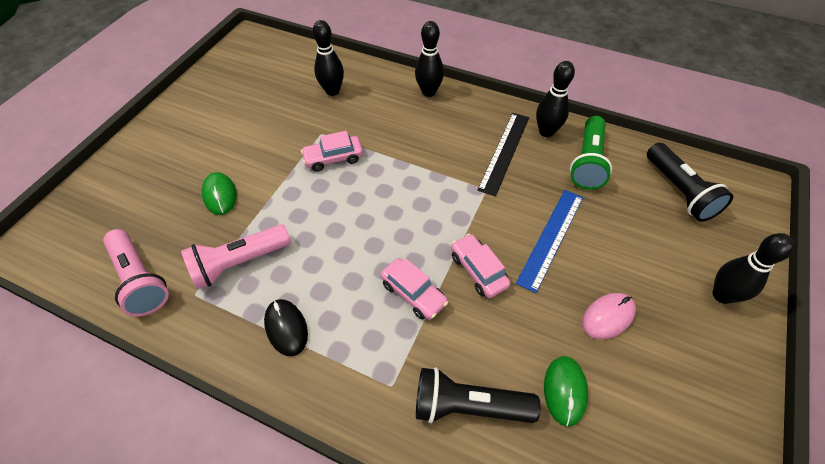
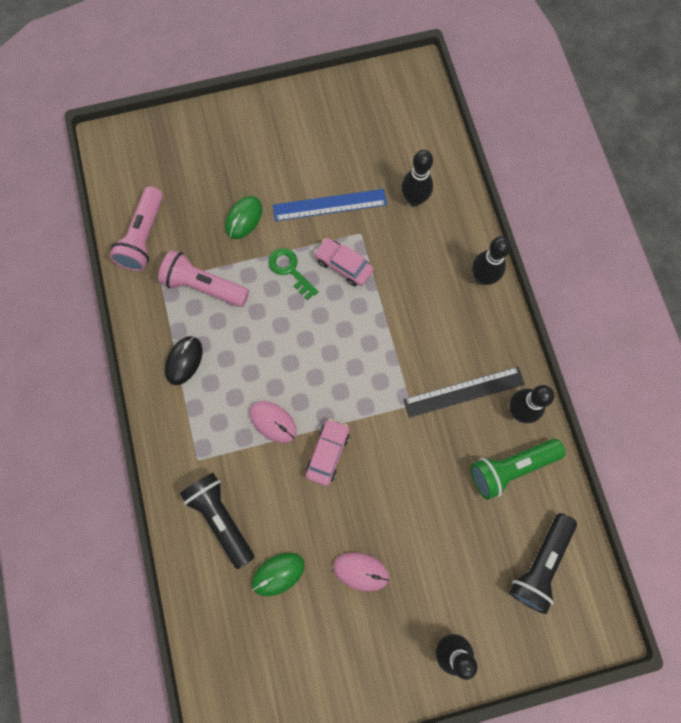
camera: 50 degrees right, 20 degrees up
pink car [381,258,448,320] -> pink mouse [250,401,297,443]
blue ruler [516,190,583,293] -> blue ruler moved to [273,189,387,221]
none -> green key [268,248,319,300]

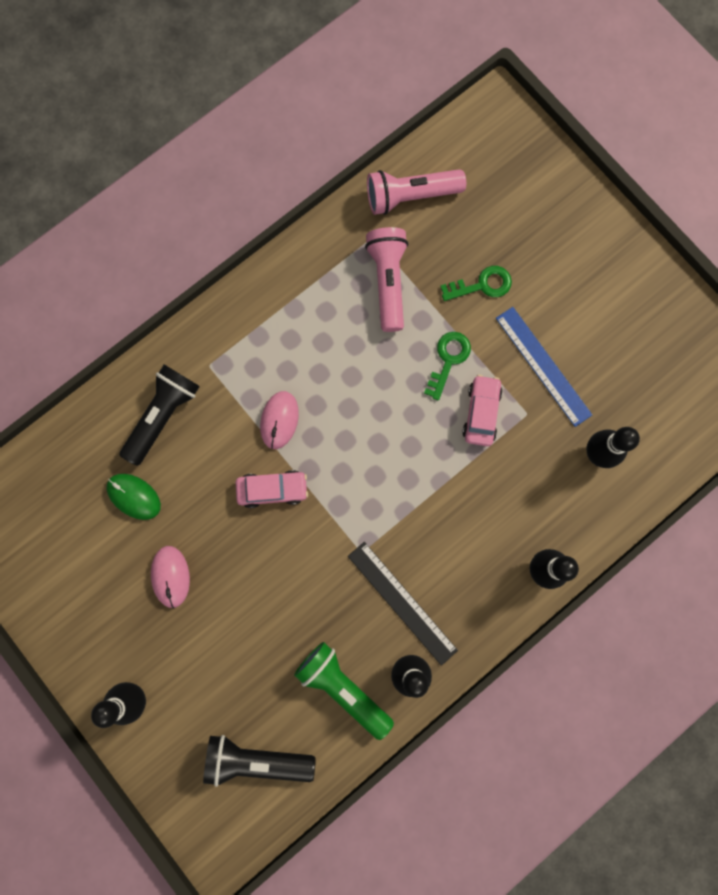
camera: 65 degrees right, 5 degrees up
black mouse [165,336,202,385] -> none
green mouse [225,196,262,239] -> green key [440,266,512,301]

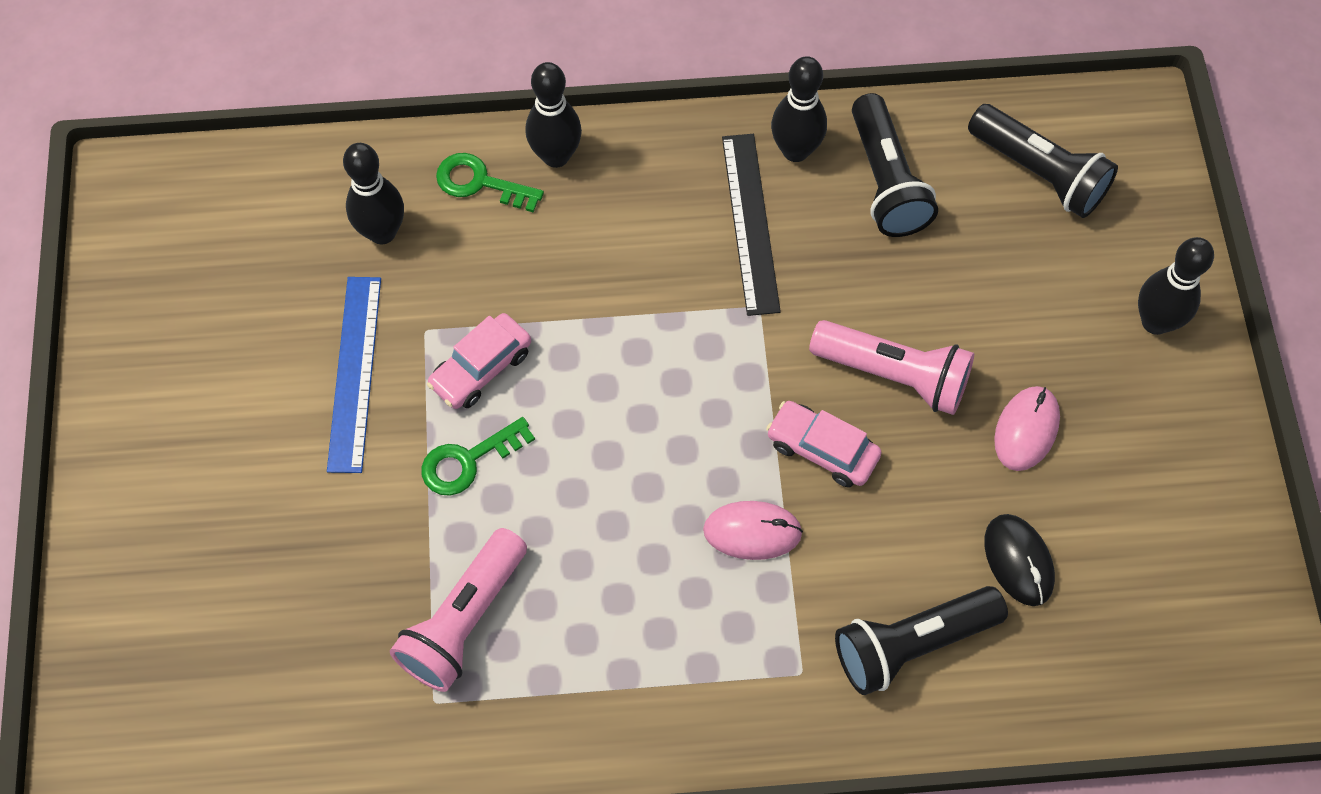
camera: 145 degrees left, 15 degrees down
green mouse [106,474,161,520] -> black mouse [985,514,1055,606]
pink mouse [260,391,299,449] -> pink mouse turned 45 degrees clockwise [703,501,803,560]
green flashlight [294,642,394,740] -> black flashlight [852,93,938,237]
pink flashlight [367,169,466,215] -> pink flashlight moved to [809,320,974,415]
green key [440,266,512,301] -> green key moved to [436,153,544,213]

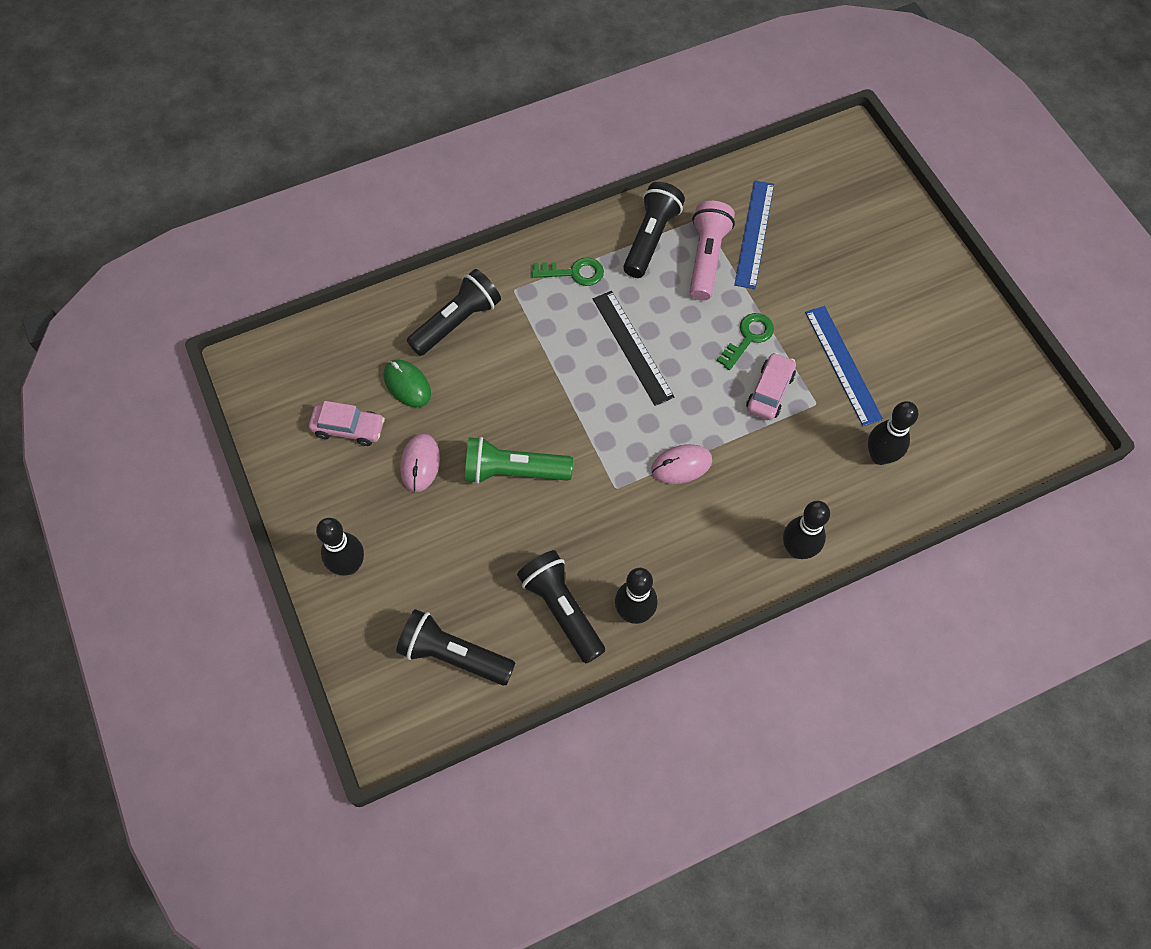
camera: 160 degrees right, 0 degrees up
green key [436,153,544,213] -> green key moved to [532,258,604,286]
pink mouse [703,501,803,560] -> pink mouse moved to [651,444,712,484]
black ruler [722,134,781,316] -> black ruler moved to [593,291,674,406]
pink car [766,401,882,487] -> pink car moved to [309,401,385,446]
pink flashlight [809,320,974,415] -> green flashlight [465,437,573,484]
black mouse [985,514,1055,606] -> green mouse [384,359,431,407]
none -> black flashlight [623,182,685,278]
none -> blue ruler [734,180,774,289]

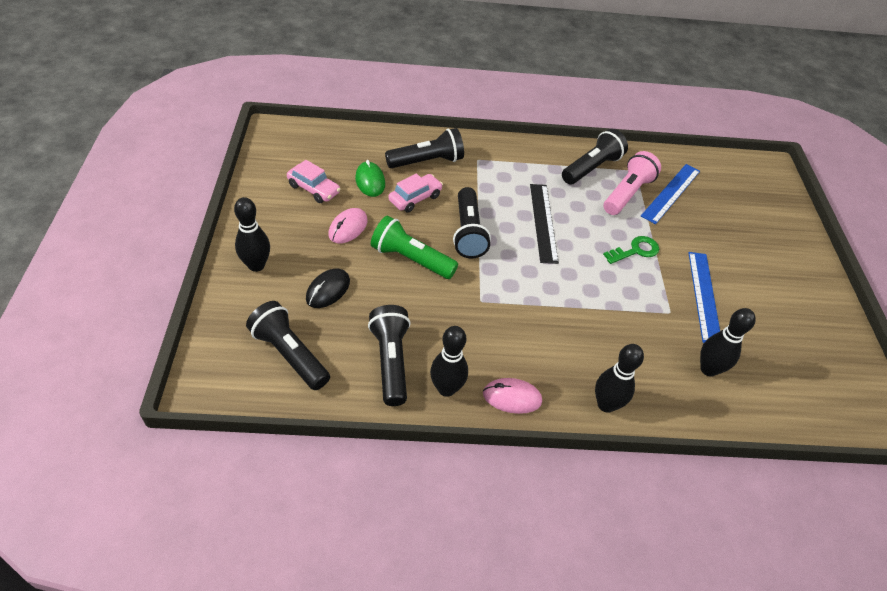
camera: 20 degrees right, 15 degrees down
green key [532,258,604,286] -> none
pink mouse [651,444,712,484] -> pink mouse moved to [483,378,542,414]
pink car [746,352,796,420] -> pink car moved to [389,173,443,213]
none -> black mouse [306,268,350,308]
none -> black flashlight [453,187,491,258]

